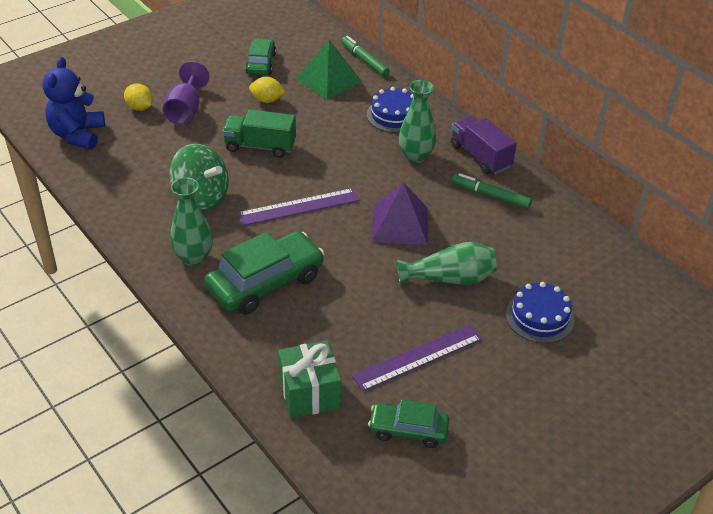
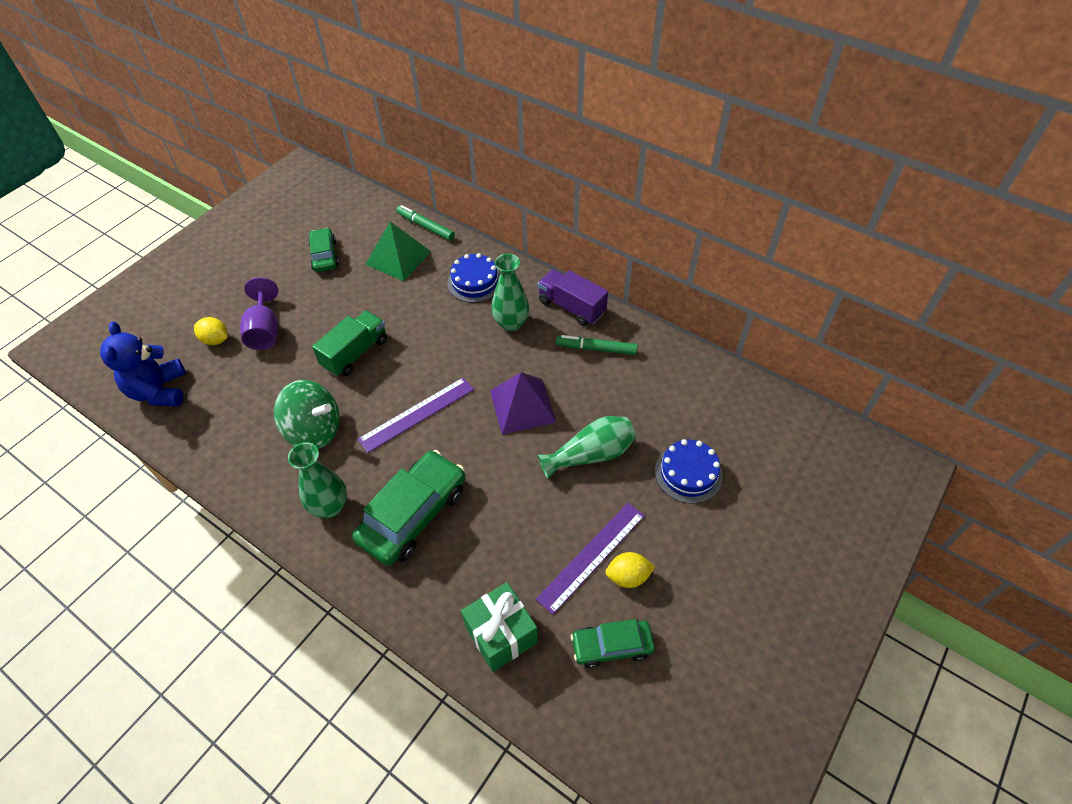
camera: 15 degrees left, 10 degrees up
green truck [222,110,296,158] -> green truck turned 135 degrees clockwise [312,310,387,377]
yellow lemon [249,77,286,103] -> yellow lemon moved to [605,552,655,588]

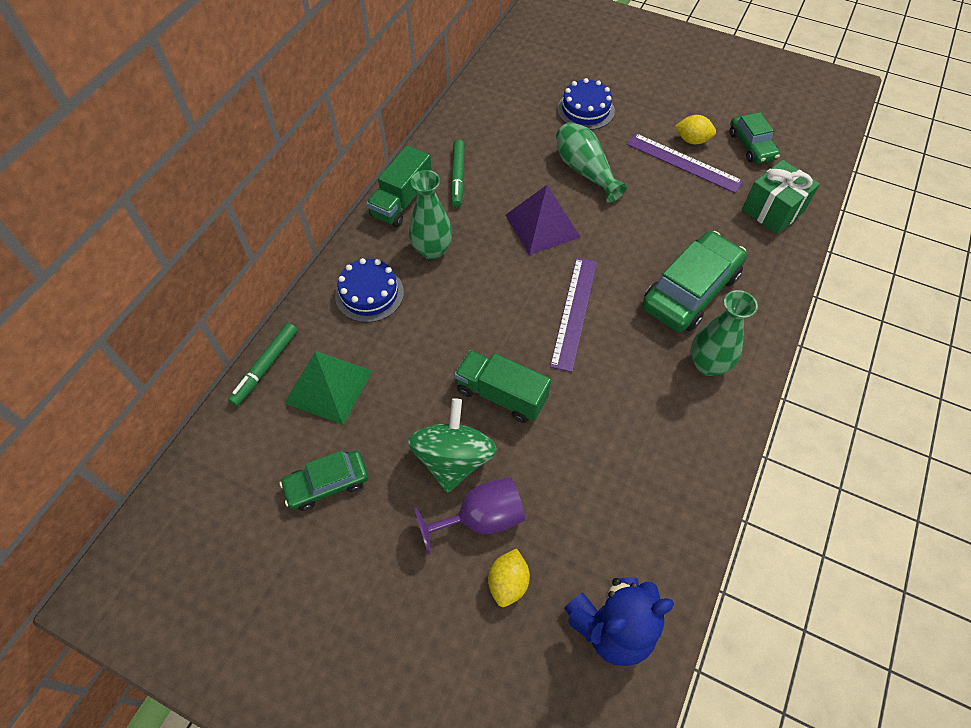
camera: 100 degrees left, 5 degrees up
green spinning top [274,380,340,449] -> green spinning top moved to [408,398,497,493]
green car [352,450,465,566] -> green car turned 105 degrees clockwise [642,231,747,332]
purple ruler [358,377,474,453] -> purple ruler turned 60 degrees clockwise [550,258,597,372]
purple truck [538,269,608,326] -> green truck [367,145,432,227]
yellow lemon [605,552,655,588] -> yellow lemon turned 60 degrees counterclockwise [675,115,716,144]

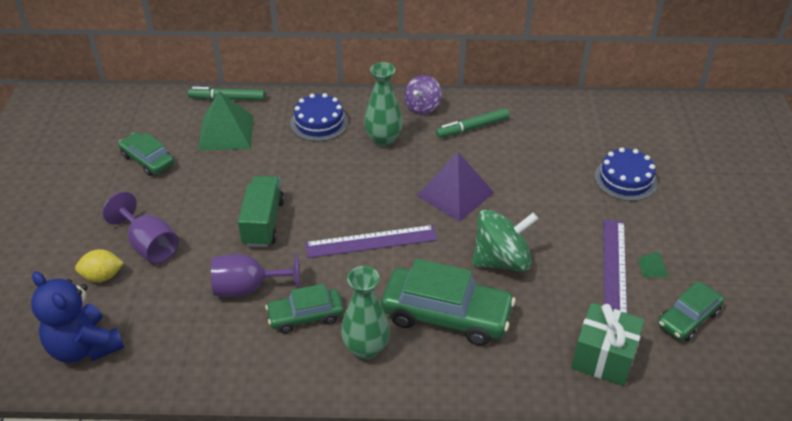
camera: 65 degrees right, 15 degrees down
green truck [367,145,432,227] -> purple spinning top [404,75,441,115]
green spinning top [408,398,497,493] -> green spinning top moved to [472,209,538,272]
green vase [556,122,628,203] -> none
yellow lemon [675,115,716,144] -> green pyramid [638,251,668,277]
none -> purple goblet [211,252,300,297]
none -> green car [265,284,344,333]

